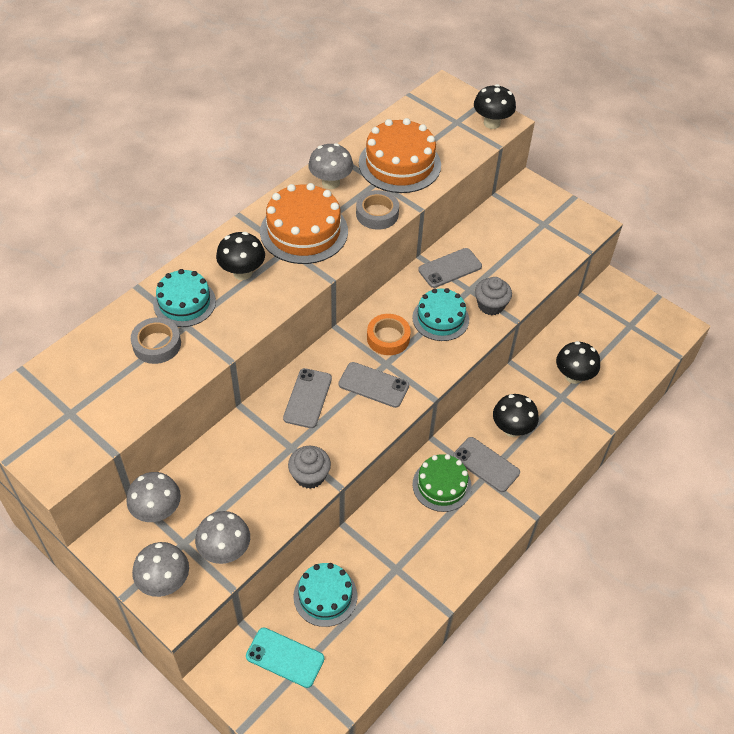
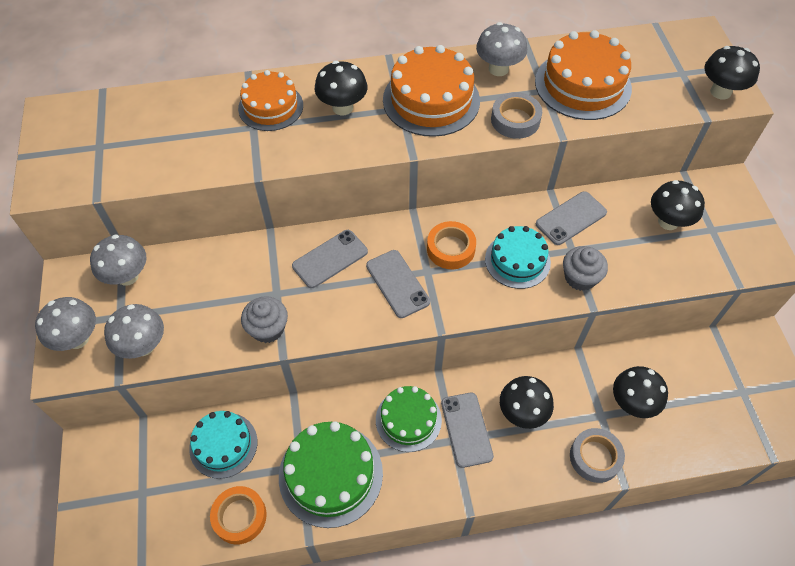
camera: 40 degrees right, 5 degrees up
grey tape [131,317,181,364] -> grey tape moved to [570,428,625,483]
turquoise cake [153,269,216,327] -> orange cake [238,70,303,131]
turquoise phone [246,627,324,688] -> none
grey phone [418,248,482,288] -> grey phone turned 45 degrees counterclockwise [536,191,607,245]
none -> orange tape [210,486,267,545]
none -> green cake [279,421,383,528]
none -> black mushroom [651,180,705,230]

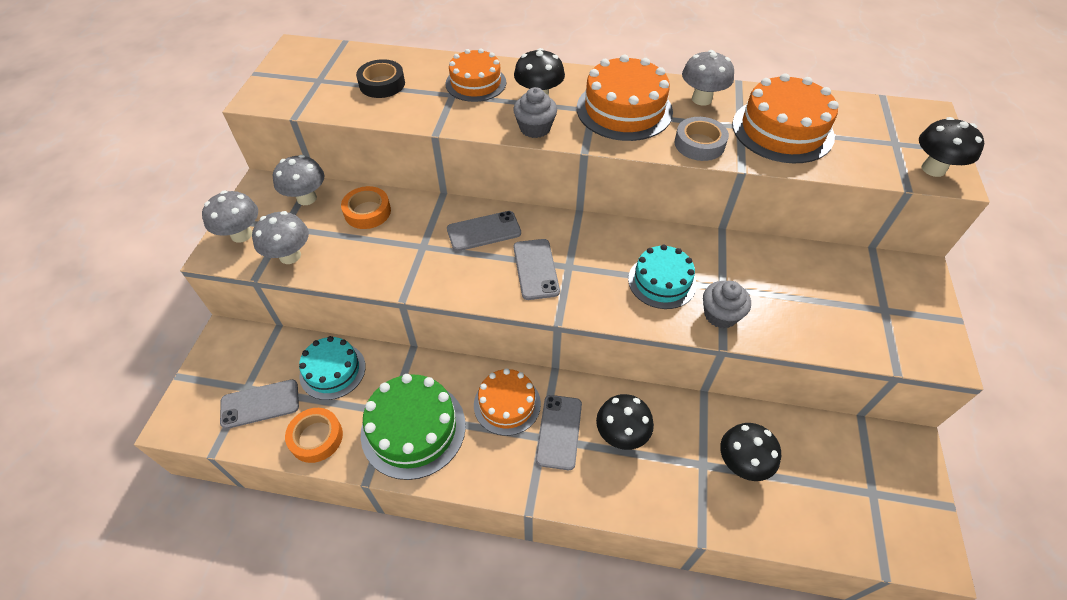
camera: 20 degrees right, 5 degrees down
grey cupcake [241,296,288,343] -> grey cupcake moved to [513,87,557,138]
green cake [376,386,442,452] -> orange cake [474,368,541,436]
orange tape [427,221,476,269] -> orange tape moved to [341,186,391,229]
grey phone [536,191,607,245] -> grey phone moved to [220,379,299,429]
grey tape [570,428,625,483] -> none
black mushroom [651,180,705,230] -> none
none -> black tape [356,59,405,98]

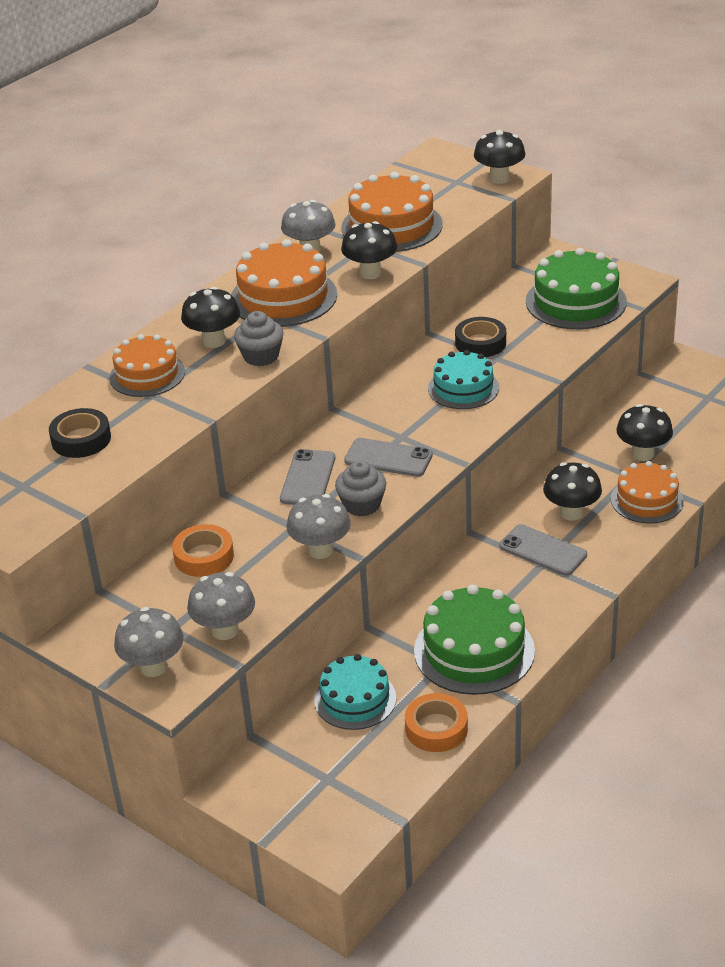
camera: 60 degrees left, 15 degrees down
grey phone [220,379,299,429] -> none
grey mushroom [273,155,325,205] -> grey mushroom moved to [287,494,351,559]
orange cake [474,368,541,436] -> orange cake moved to [611,461,684,524]
grey tape [675,117,729,161] -> black mushroom [341,221,397,279]
grey cupcake [703,281,751,328] -> grey cupcake moved to [335,460,386,517]
none -> black tape [455,317,506,357]
none -> green cake [526,248,627,329]

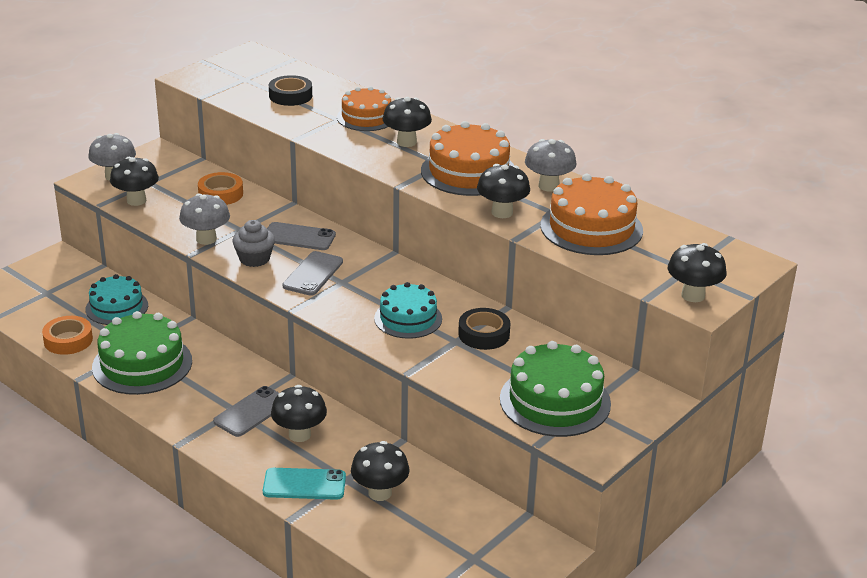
camera: 90 degrees right, 5 degrees down
grey mushroom [187,572,255,640] -> black mushroom [110,157,159,206]
grey cupcake [234,311,284,366] -> none
orange cake [611,461,684,524] -> turquoise phone [263,468,346,500]

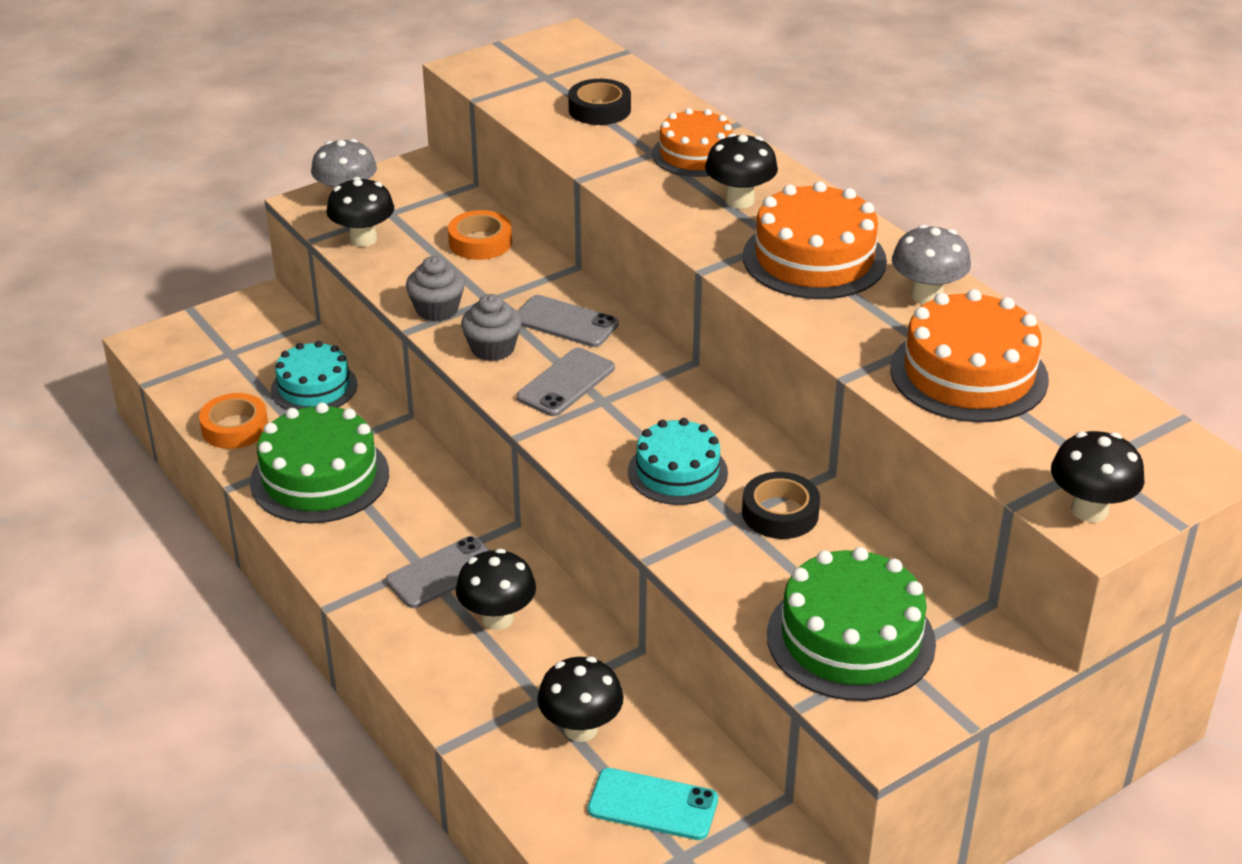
camera: 15 degrees right, 5 degrees up
grey mushroom [179,193,230,245] -> grey cupcake [406,256,465,322]
turquoise phone [263,468,346,500] -> turquoise phone moved to [588,768,718,840]
black mushroom [477,164,530,218] -> none

